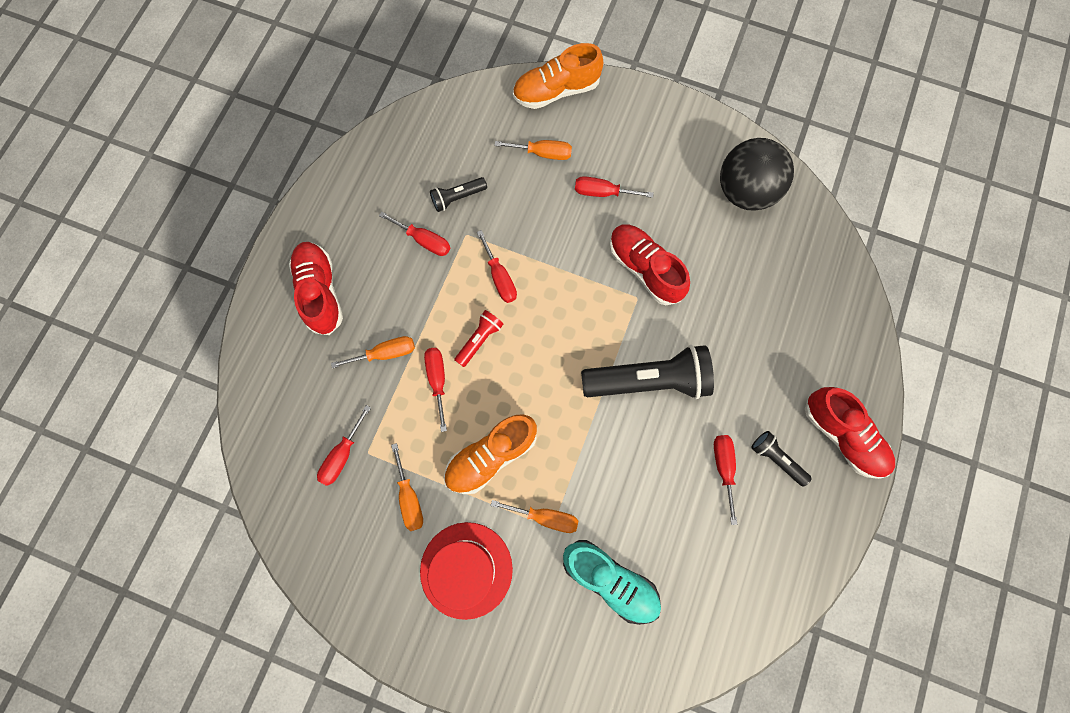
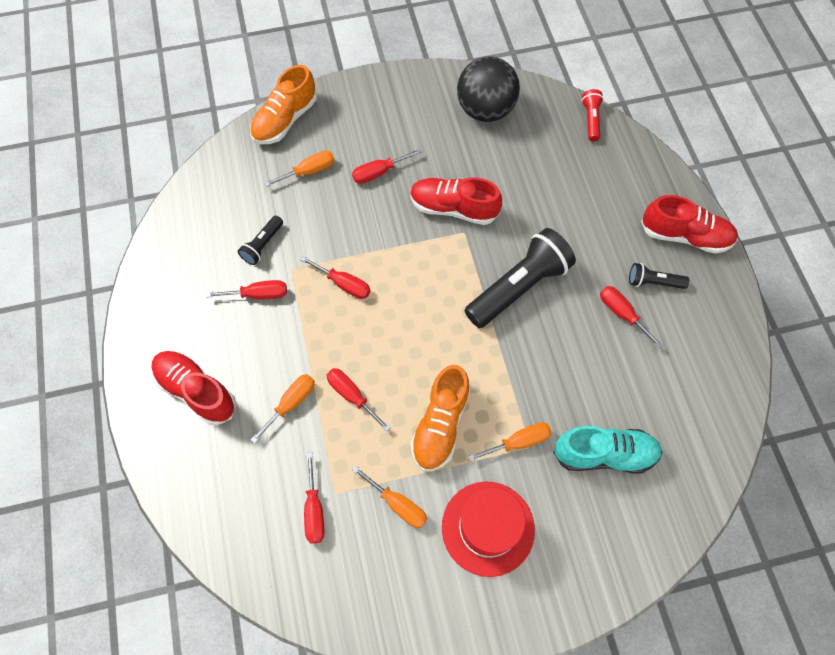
camera: 35 degrees left, 10 degrees down
red flashlight [454,310,503,367] -> red flashlight moved to [581,89,604,142]

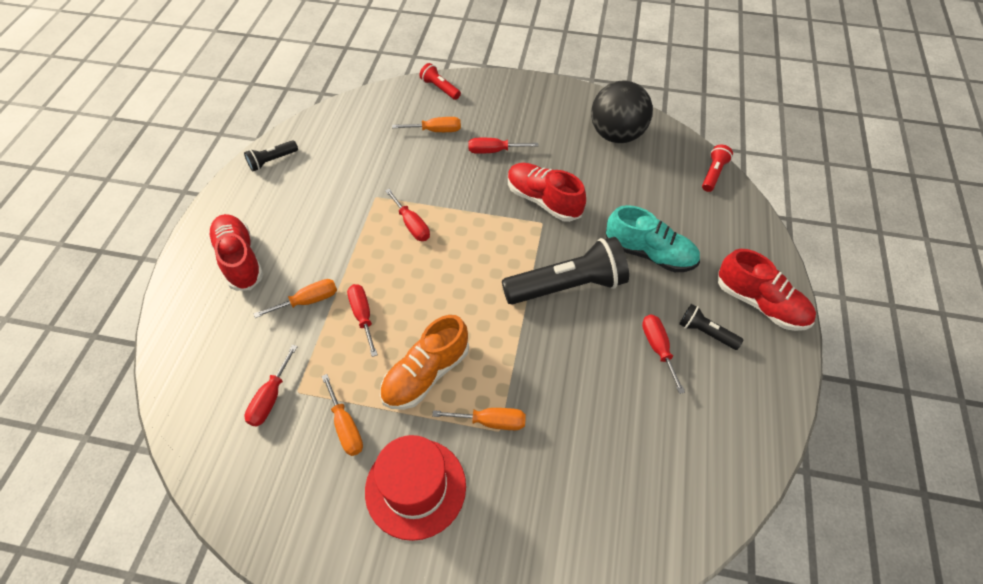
camera: 25 degrees right, 10 degrees down
red screwdriver [206,280,287,299] -> none
black flashlight [238,215,283,265] -> black flashlight moved to [244,140,298,171]
orange shoe [250,65,317,144] -> red flashlight [419,63,461,100]
turquoise shoe [553,426,662,473] -> turquoise shoe moved to [606,205,700,272]

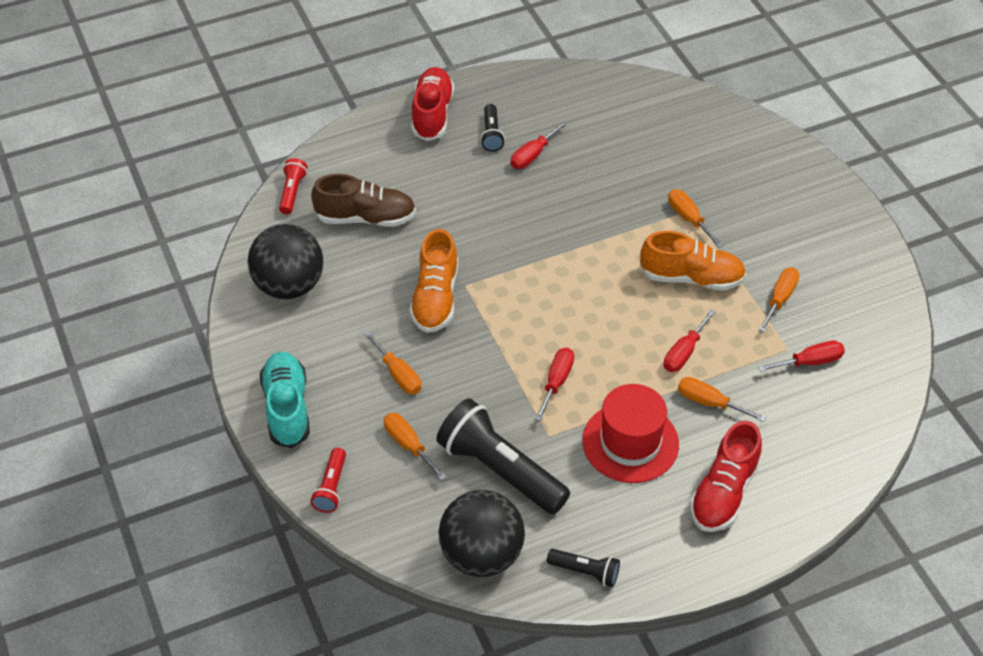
camera: 125 degrees left, 5 degrees down
red hat [365,435,466,541] -> red hat moved to [582,384,679,483]
red screwdriver [468,138,539,154] -> orange screwdriver [364,331,421,394]
black flashlight [502,237,629,304] -> black flashlight moved to [436,398,570,515]
red shoe [508,163,586,222] -> orange shoe [410,229,458,333]
turquoise shoe [606,205,700,272] -> turquoise shoe moved to [260,352,310,448]
red flashlight [702,145,733,192] -> red flashlight turned 105 degrees clockwise [279,158,308,214]
none -> brown shoe [311,174,416,227]
none -> black ball [438,490,525,577]

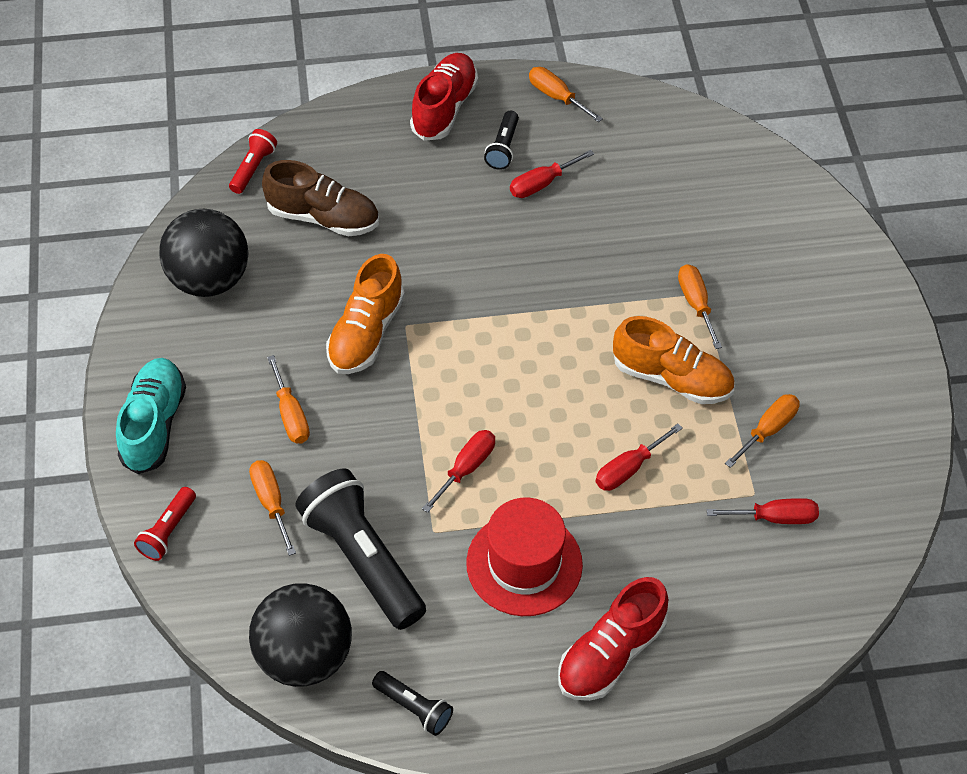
camera: 15 degrees right, 5 degrees up
orange screwdriver [678,377,766,422] -> orange screwdriver moved to [529,67,603,122]

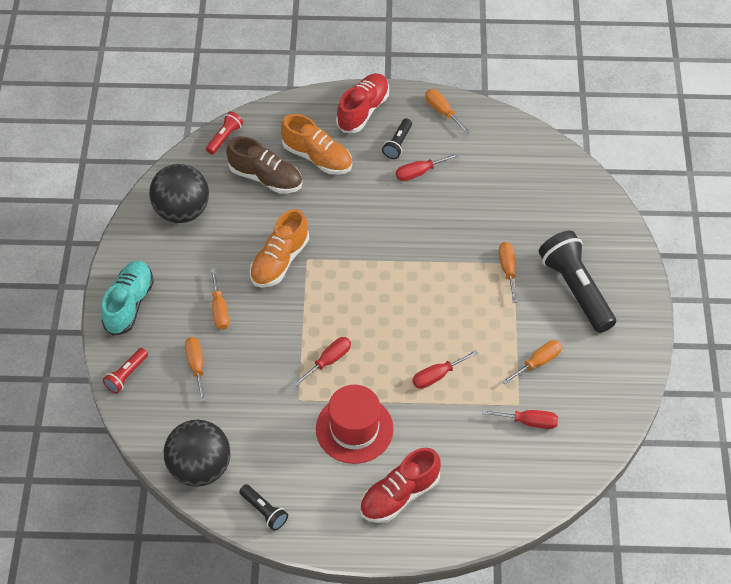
camera: 10 degrees right, 0 degrees up
black flashlight [295,468,426,630] -> black flashlight moved to [539,231,616,333]
orange shoe [613,316,734,404] -> orange shoe moved to [281,114,352,175]

